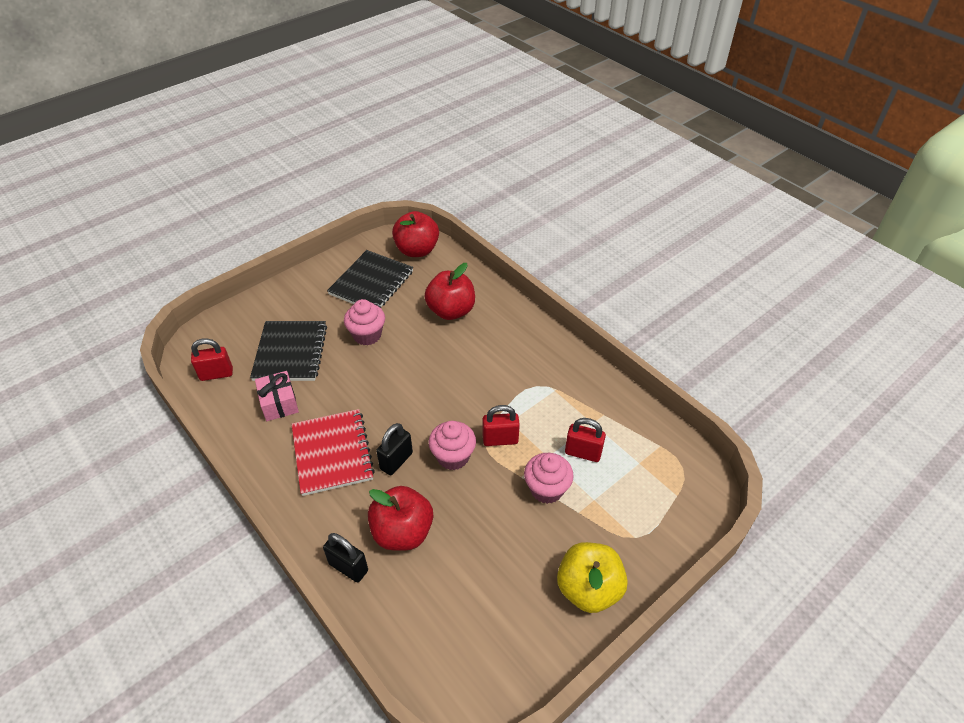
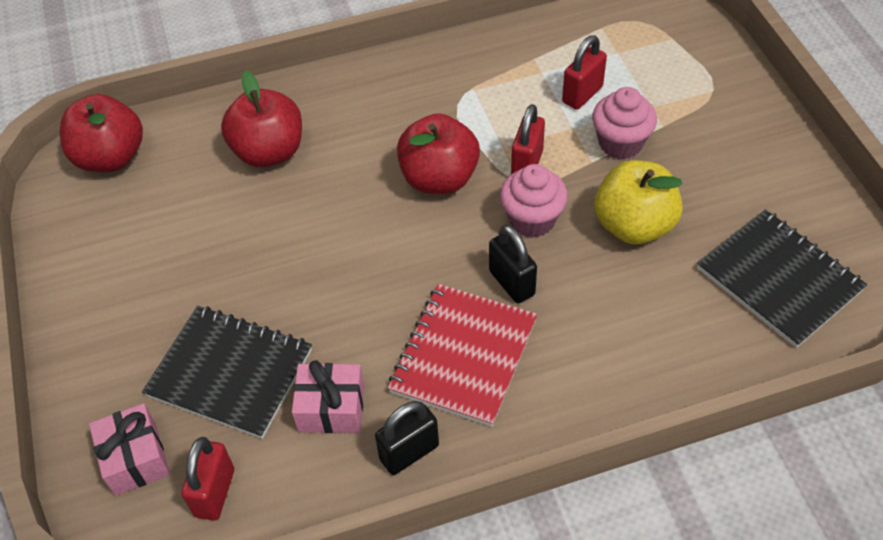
camera: 65 degrees left, 5 degrees up
red notebook [292,409,375,496] -> red notebook turned 75 degrees counterclockwise [388,284,537,427]
black padlock [323,533,368,582] -> black padlock moved to [375,401,439,475]
black notebook [327,250,413,308] -> black notebook moved to [697,209,867,348]
pink cupcake [344,299,385,346] -> none
red apple [368,486,433,551] -> red apple moved to [397,113,480,194]
yellow apple [557,542,628,613] -> yellow apple moved to [594,160,683,244]
none -> pink gift [89,403,170,496]

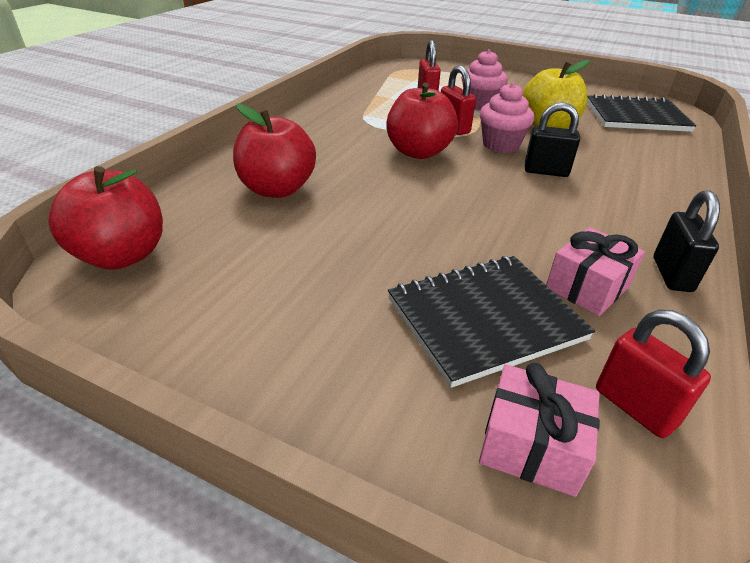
camera: 50 degrees left, 15 degrees down
red notebook [388,284,537,427] -> none

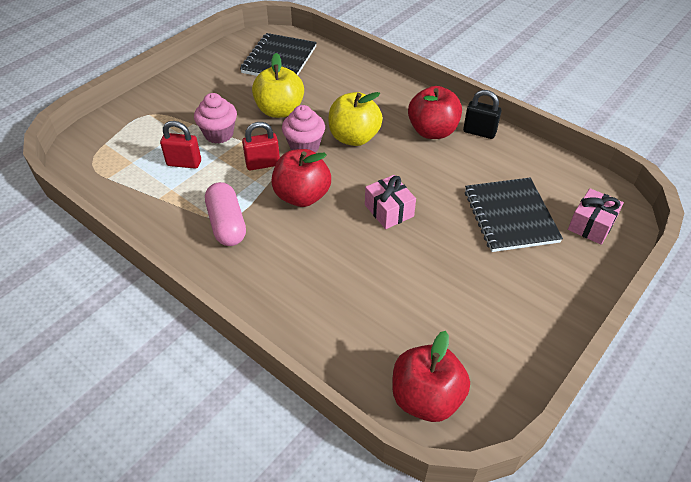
camera: 75 degrees left, 10 degrees up
red apple [233,104,316,198] -> red apple moved to [408,86,462,139]
black padlock [524,102,580,177] -> yellow apple [329,92,383,146]
pink gift [546,227,645,316] -> pink gift moved to [365,175,416,229]
red padlock [596,310,711,438] -> none
none -> pink capsule [205,182,246,246]

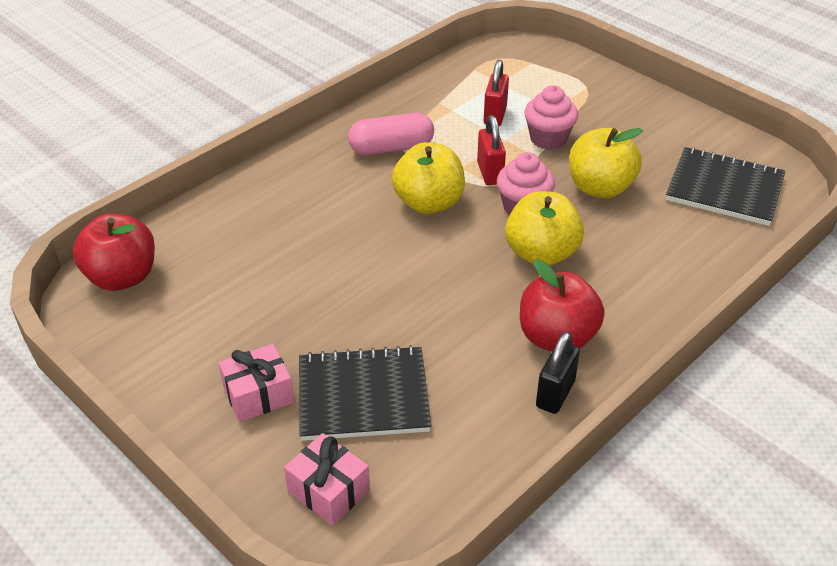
camera: 95 degrees right, 5 degrees down
red apple [271,149,331,207] -> yellow apple [392,142,465,214]
pink gift [365,175,416,229] -> pink gift moved to [219,344,294,422]

